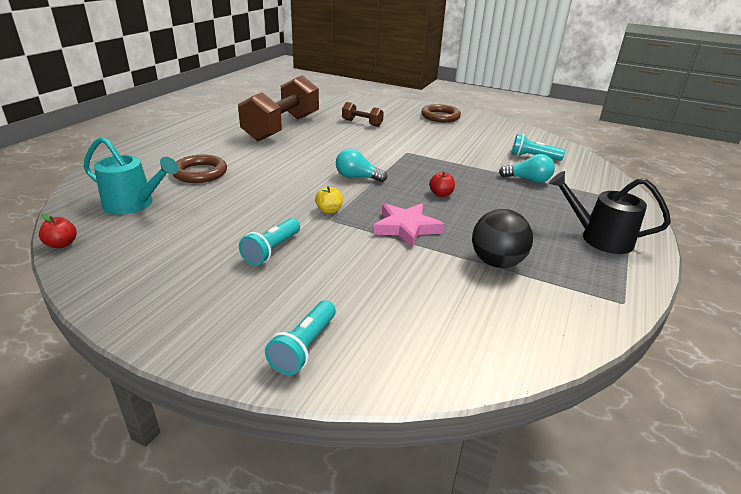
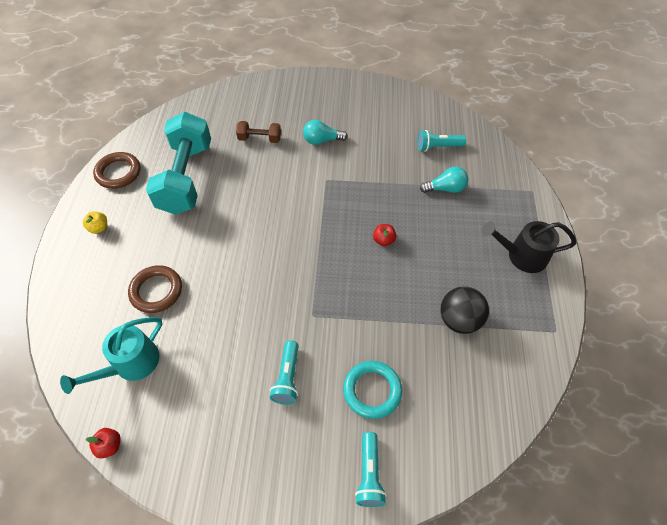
camera: 20 degrees left, 25 degrees up
turquoise watering can [84,137,178,215] -> turquoise watering can turned 135 degrees clockwise [60,317,162,394]
brown dumbbell [238,75,319,141] -> turquoise dumbbell [146,112,211,215]
yellow apple [315,186,343,214] -> yellow apple moved to [83,212,107,234]
turquoise light bulb [336,149,387,182] -> turquoise light bulb moved to [303,120,348,145]
pink star [373,203,444,248] -> none
brown ring [421,104,461,122] -> brown ring moved to [93,152,140,189]
none -> turquoise ring [343,361,402,419]

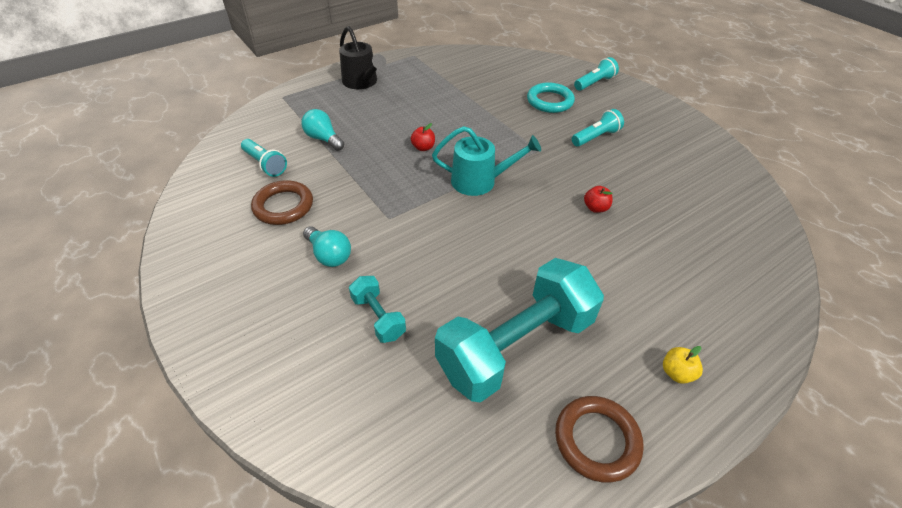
camera: 130 degrees left, 10 degrees down
turquoise watering can [60,317,162,394] -> turquoise watering can moved to [432,126,541,196]
red apple [86,428,121,458] -> red apple moved to [584,186,613,213]
brown ring [128,265,182,313] -> brown ring moved to [251,180,313,225]
brown dumbbell [236,121,281,143] -> turquoise dumbbell [349,276,406,343]
black ball [440,286,489,334] -> none

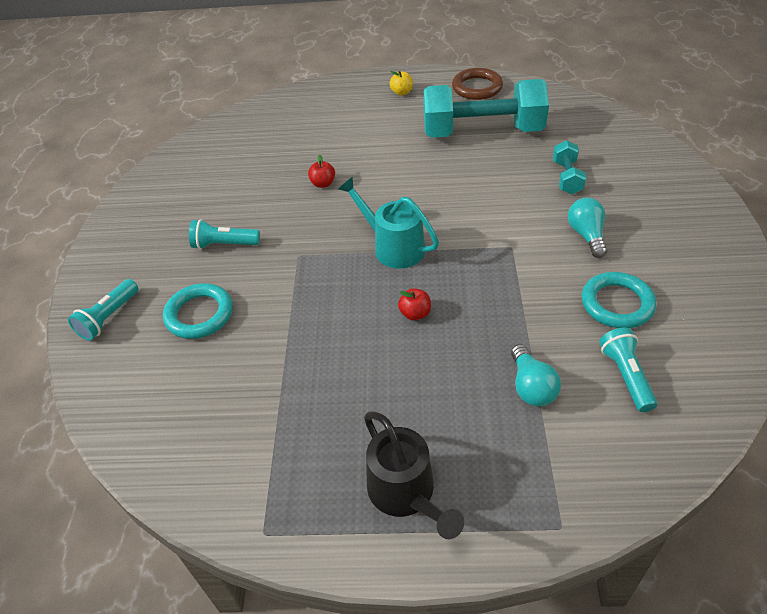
camera: 140 degrees left, 0 degrees up
brown ring [251,180,313,225] -> turquoise ring [582,272,657,328]
black watering can [339,26,386,89] -> black watering can turned 150 degrees clockwise [364,412,464,539]
turquoise flashlight [574,57,619,91] -> turquoise flashlight turned 60 degrees counterclockwise [68,279,139,341]

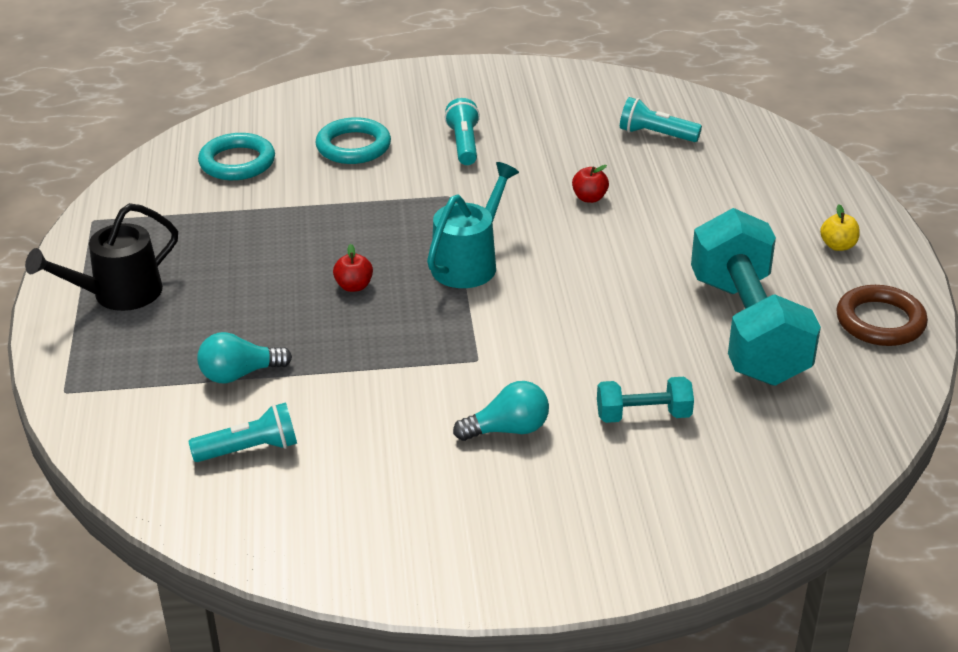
camera: 80 degrees right, 10 degrees down
turquoise flashlight [68,279,139,341] -> turquoise flashlight moved to [620,97,702,142]
turquoise ring [582,272,657,328] -> turquoise ring moved to [198,133,275,180]

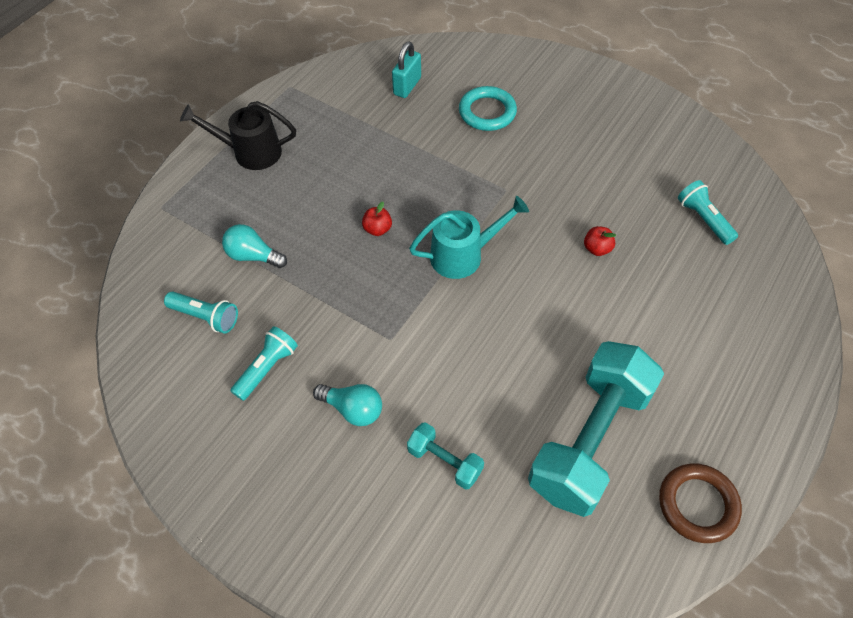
camera: 40 degrees right, 20 degrees up
turquoise ring [198,133,275,180] -> turquoise padlock [392,42,421,98]
turquoise flashlight [445,98,480,165] -> turquoise flashlight moved to [230,326,298,401]
yellow apple [820,205,860,251] -> none

